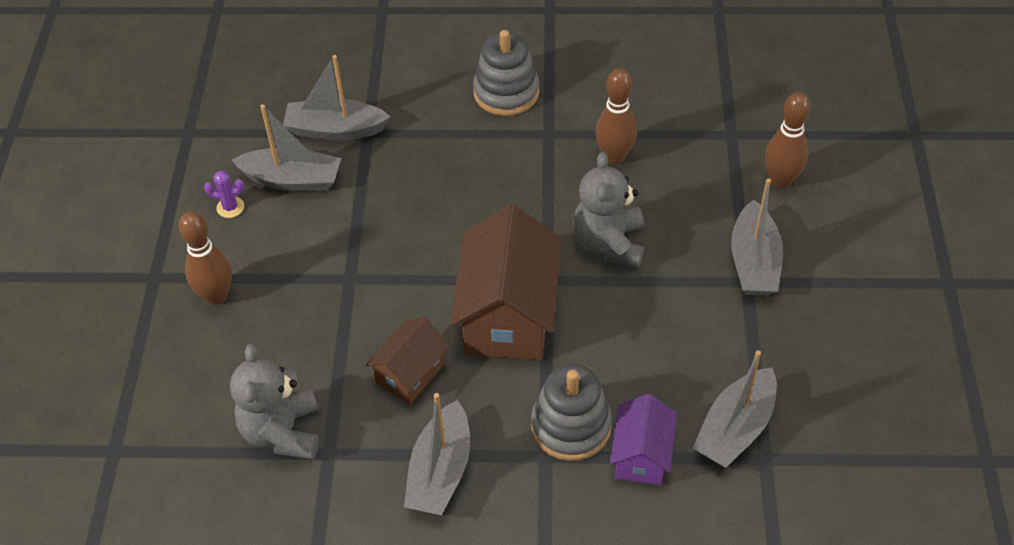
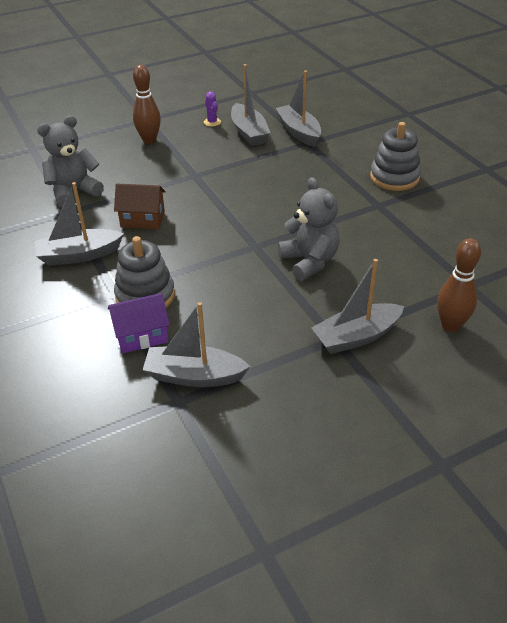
camera: 60 degrees right, 10 degrees down
brown house [450,204,562,360] -> none
grey teddy bear [573,152,644,269] -> grey teddy bear turned 90 degrees clockwise [278,177,340,281]
brown bowling pin [595,69,637,165] -> none

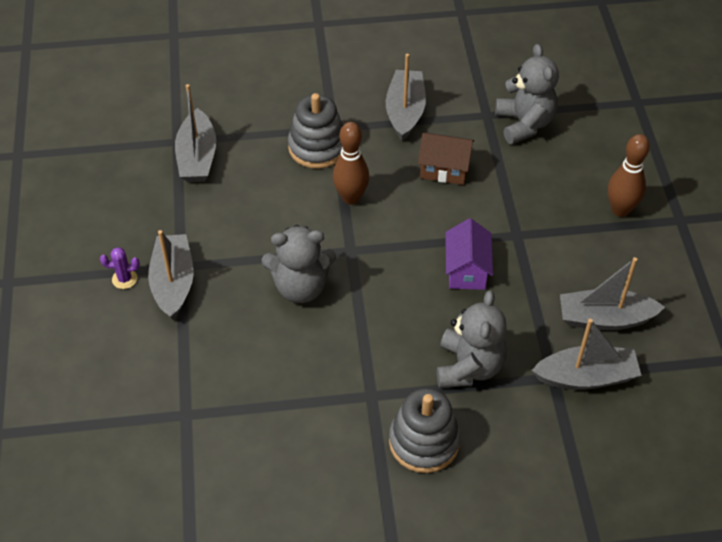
camera: 110 degrees right, 10 degrees up
purple house [108,293,170,353] -> purple house moved to [445,218,493,290]
brown house [114,184,166,229] -> brown house turned 75 degrees clockwise [418,133,474,185]
grey boat [143,302,250,387] -> grey boat turned 150 degrees clockwise [175,84,216,182]
purple cactus [204,92,221,127] -> purple cactus moved to [100,247,140,289]
brown bowling pin [437,238,481,332] -> brown bowling pin moved to [333,122,369,205]
none -> grey teddy bear [437,290,507,388]

